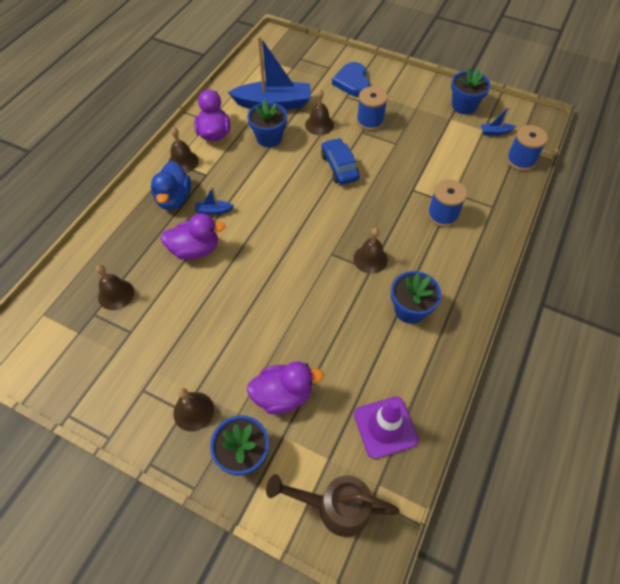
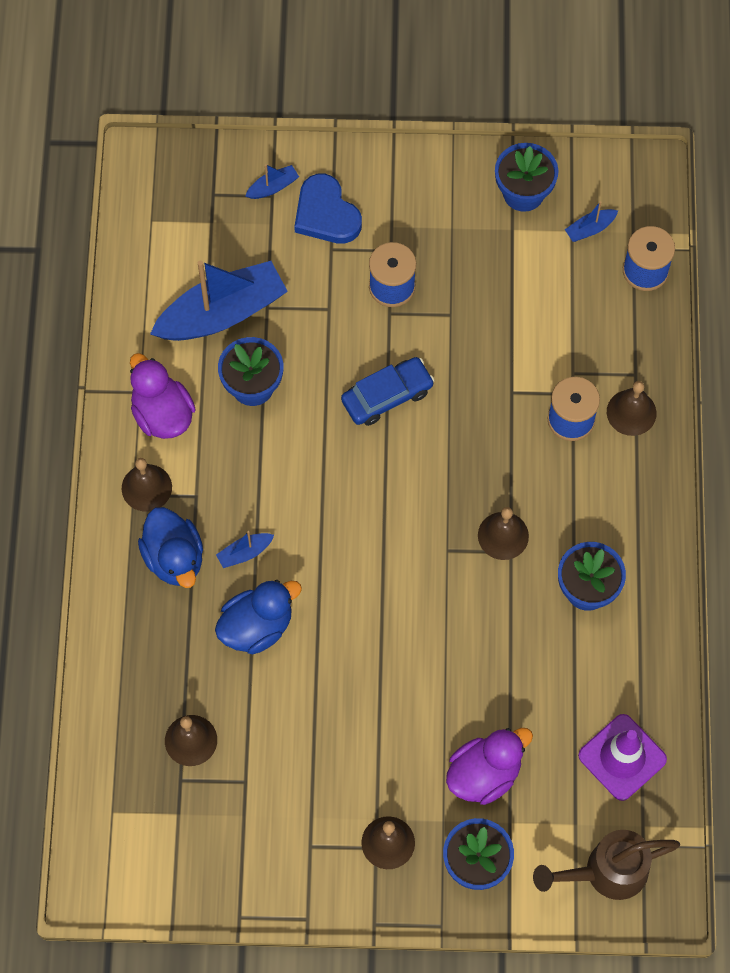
camera: 25 degrees left, 10 degrees up
purple duck [160,213,226,260] -> blue duck [215,580,302,654]
brown bell [305,89,334,135] -> brown bell moved to [607,381,657,436]
blue car [321,138,360,185] -> blue car turned 105 degrees clockwise [341,357,435,426]
none -> blue boat [245,164,299,199]

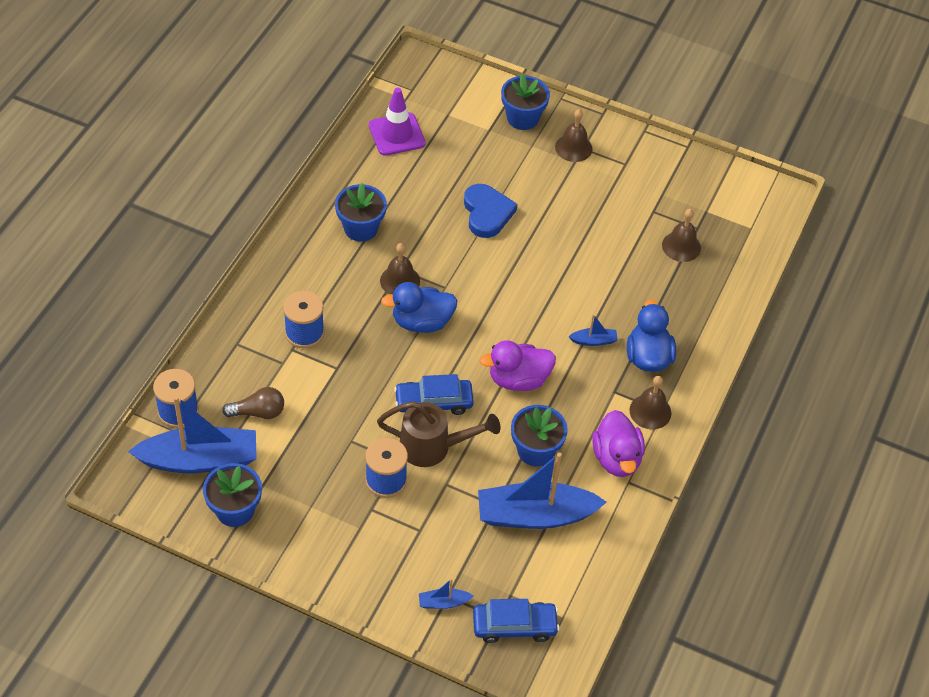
camera: 160 degrees left, 15 degrees down
blue duck [215,580,302,654] -> blue duck moved to [381,282,458,333]
blue heart [294,174,362,244] -> blue heart moved to [464,184,517,238]
purple duck [446,728,533,805] -> purple duck moved to [479,340,556,391]
brown watering can [533,830,680,900] -> brown watering can moved to [377,401,501,467]
blue boat [565,201,618,242] -> blue boat [128,396,257,473], size x2.42
brown bell [607,381,657,436] -> none
none -> brown light bulb [222,387,284,419]
none -> blue car [473,599,560,643]

